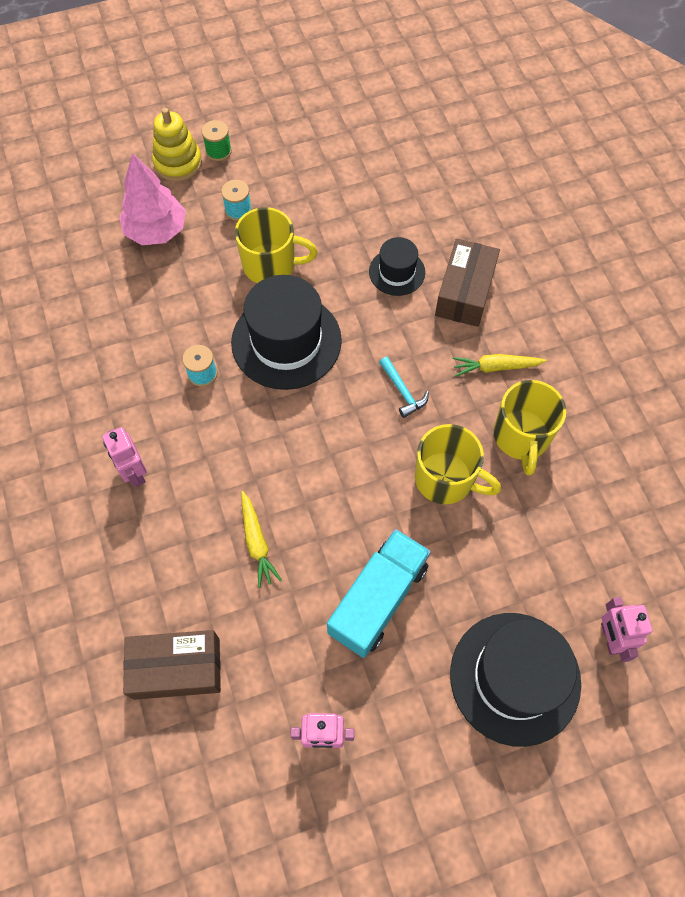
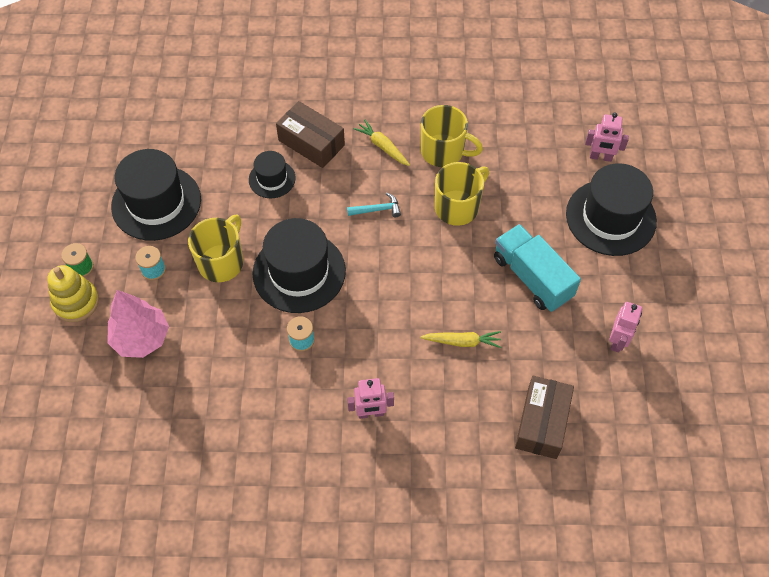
camera: 70 degrees left, 5 degrees down
yellow carrot [452,354,547,376] -> yellow carrot turned 120 degrees clockwise [353,120,410,166]
none -> black hat [111,149,201,241]

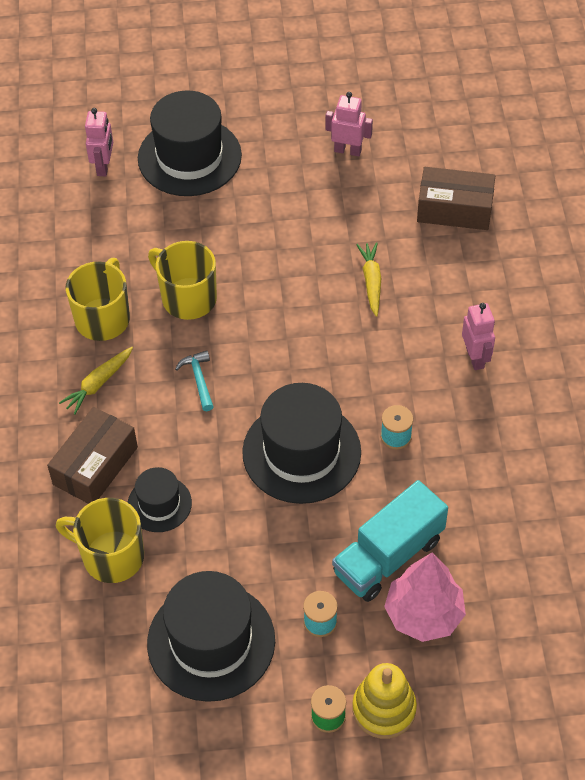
camera: 95 degrees left, 5 degrees down
yellow mug [188,214,243,282] -> yellow mug moved to [56,498,144,583]
turquoise truck [494,224,581,312] -> turquoise truck moved to [332,480,448,602]

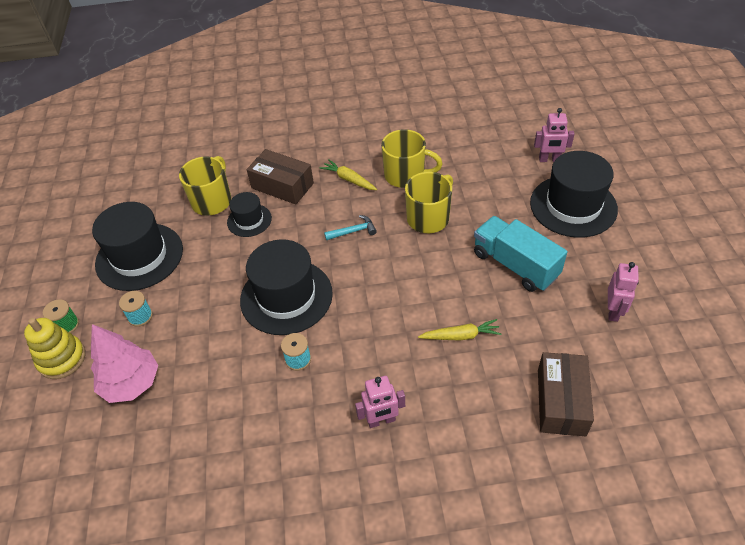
camera: 90 degrees right, 5 degrees down
turquoise truck [332,480,448,602] -> turquoise truck moved to [474,216,567,292]

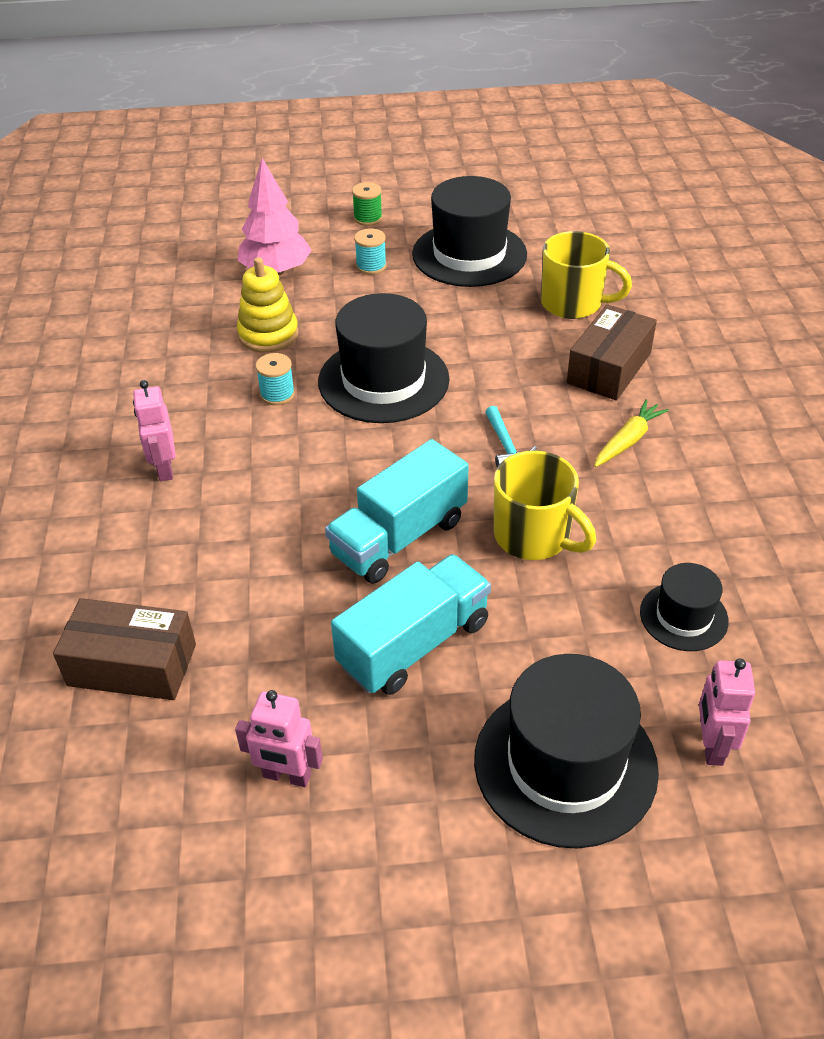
camera: 90 degrees right, 5 degrees down
yellow stacking toy [24,318,85,379] -> yellow stacking toy moved to [237,257,299,353]
black hat [227,192,272,237] -> black hat moved to [640,563,729,651]
yellow mug [381,129,443,188] -> none
yellow carrot [418,319,501,341] -> none
none -> turquoise truck [325,439,469,584]

